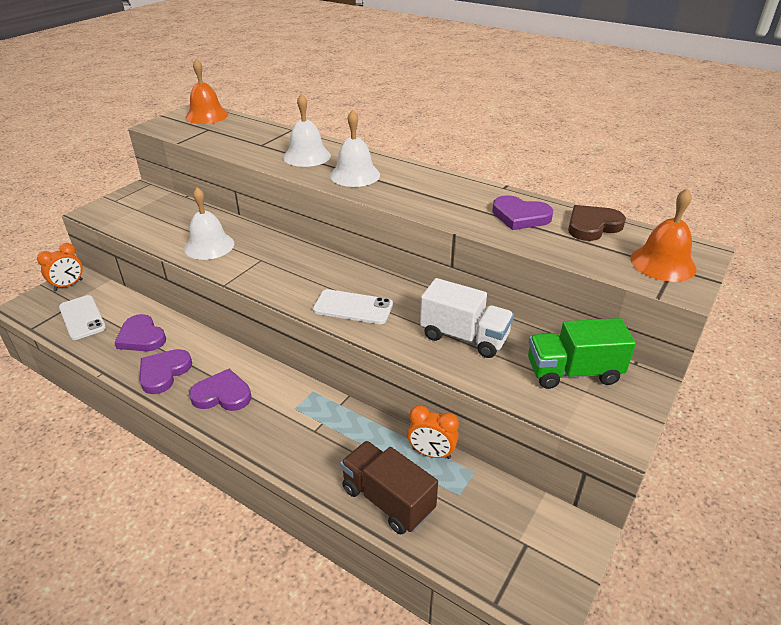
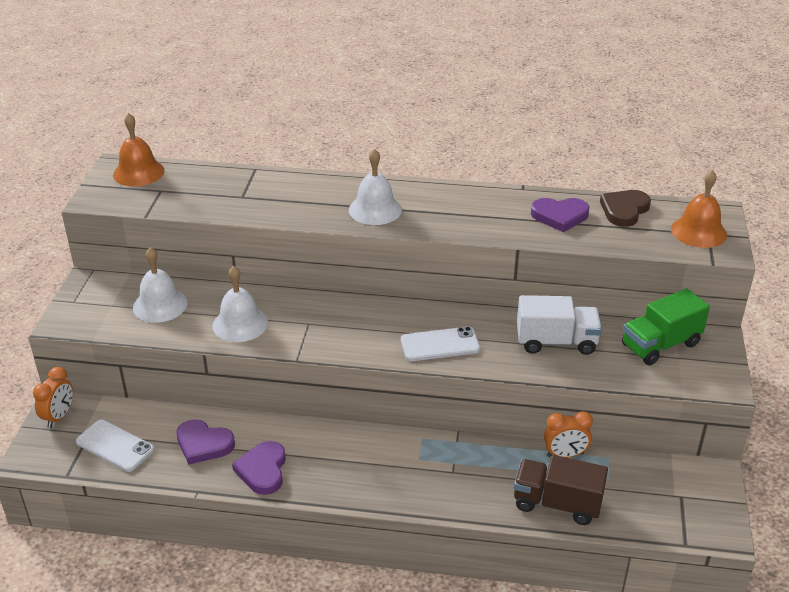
camera: 25 degrees left, 0 degrees up
purple heart [189,369,251,411] -> none
white bell [283,93,331,167] -> white bell moved to [133,247,188,322]

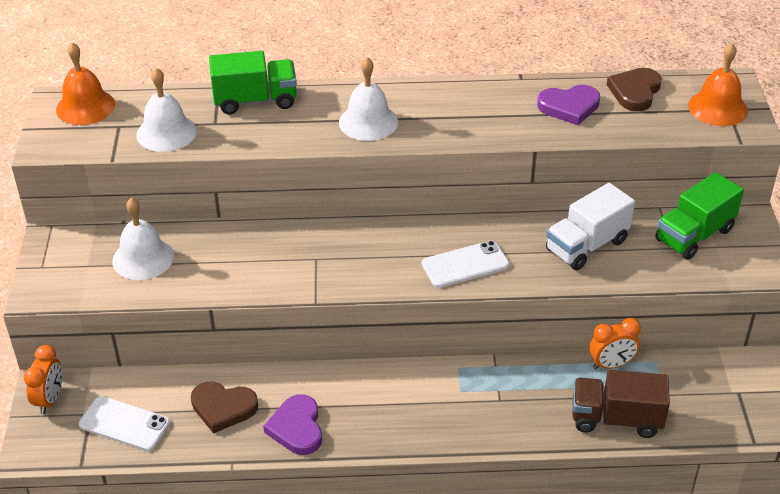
camera: 10 degrees left, 5 degrees up
purple heart [176,419,235,465] -> brown heart [191,382,258,433]
white bell [213,266,268,342] -> white bell moved to [136,68,197,152]
white truck [517,295,602,355] -> white truck turned 150 degrees clockwise [546,183,635,270]
none -> green truck [209,51,297,114]

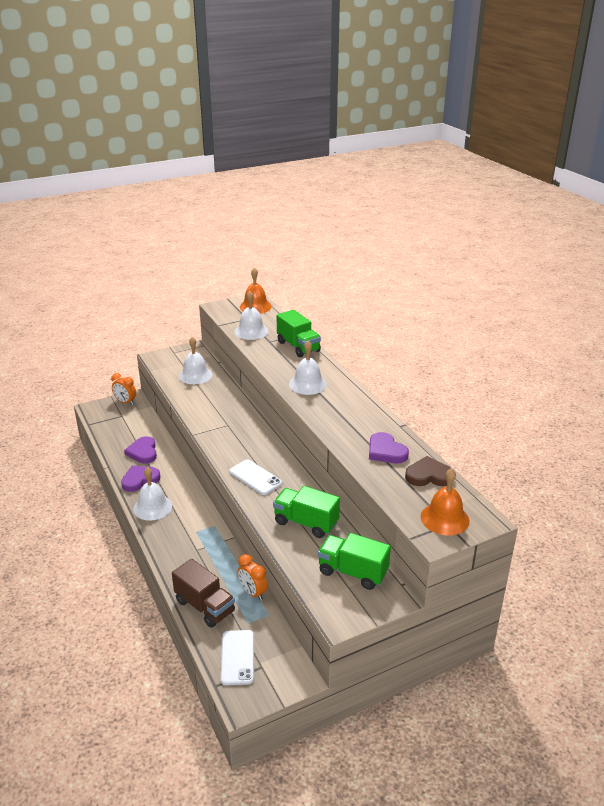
camera: 65 degrees right, 10 degrees down
orange clock [24,345,62,414] -> orange clock turned 45 degrees clockwise [111,373,136,405]
white phone [79,396,170,451] -> white phone moved to [221,630,254,685]
brown heart [191,382,258,433] -> purple heart [124,436,157,464]
white truck [546,183,635,270] -> green truck [273,486,340,538]
brown truck [573,370,670,438] -> brown truck turned 150 degrees clockwise [172,559,235,628]
none -> white bell [133,467,172,521]

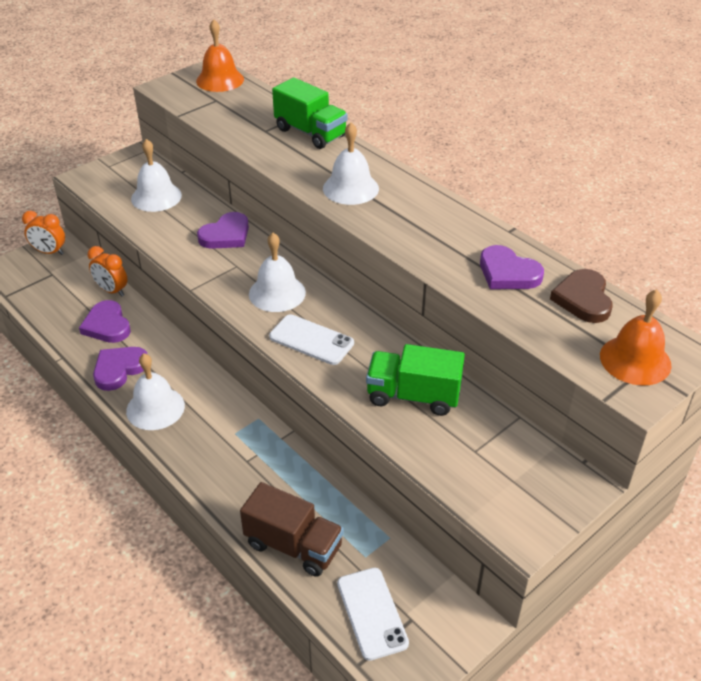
camera: 15 degrees left, 10 degrees up
white bell [235,291,268,340] -> white bell moved to [249,233,306,312]
orange clock [238,554,268,600] -> orange clock moved to [88,246,128,296]
green truck [318,533,391,590] -> none
brown heart [405,456,451,486] -> brown heart turned 75 degrees counterclockwise [550,269,613,323]
none -> purple heart [197,212,249,249]

